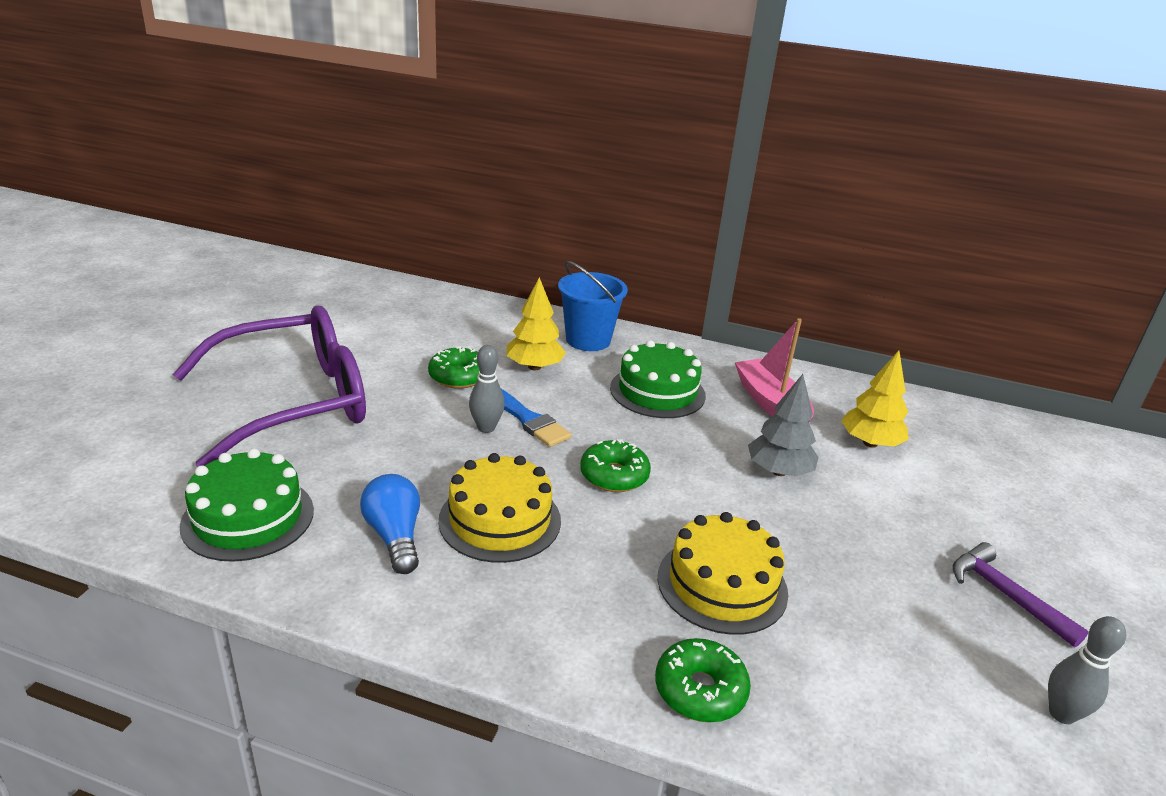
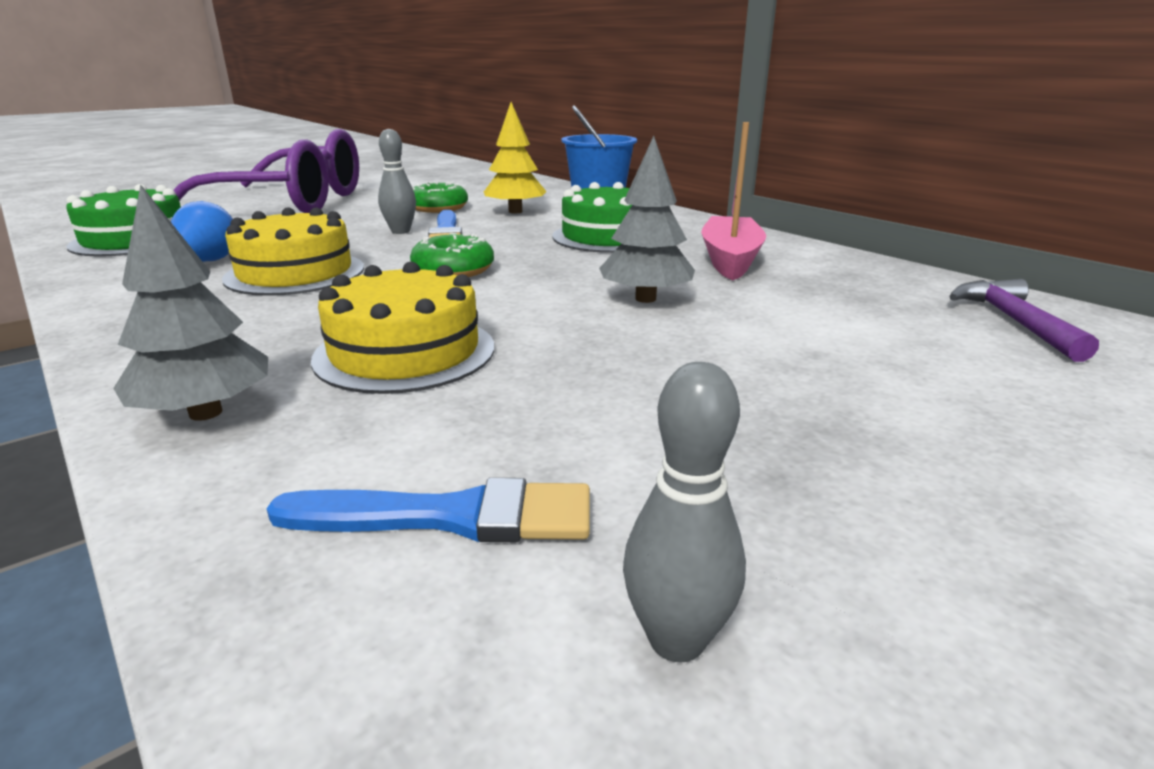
camera: 35 degrees right, 5 degrees down
green donut [655,638,751,723] -> grey tree [113,184,268,421]
yellow tree [841,350,909,448] -> none
purple hammer [953,542,1089,648] -> purple hammer moved to [949,279,1099,362]
none -> blue brush [267,478,590,542]

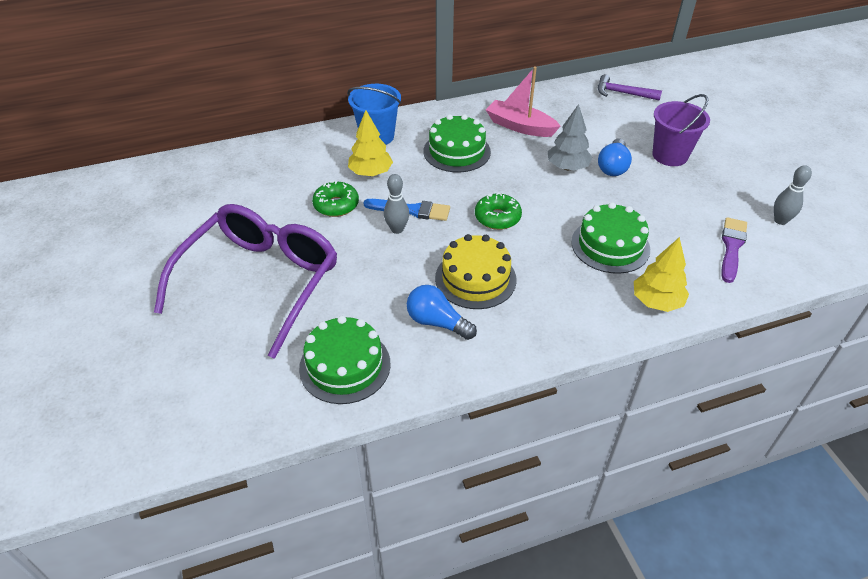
camera: 70 degrees left, 20 degrees up
grey tree [113,184,268,421] -> yellow tree [634,237,689,312]
blue brush [267,478,590,542] -> purple brush [721,217,747,283]
yellow cake [311,262,494,394] -> green cake [571,202,650,274]
none -> blue light bulb [598,138,632,176]
none -> purple bucket [653,94,710,166]

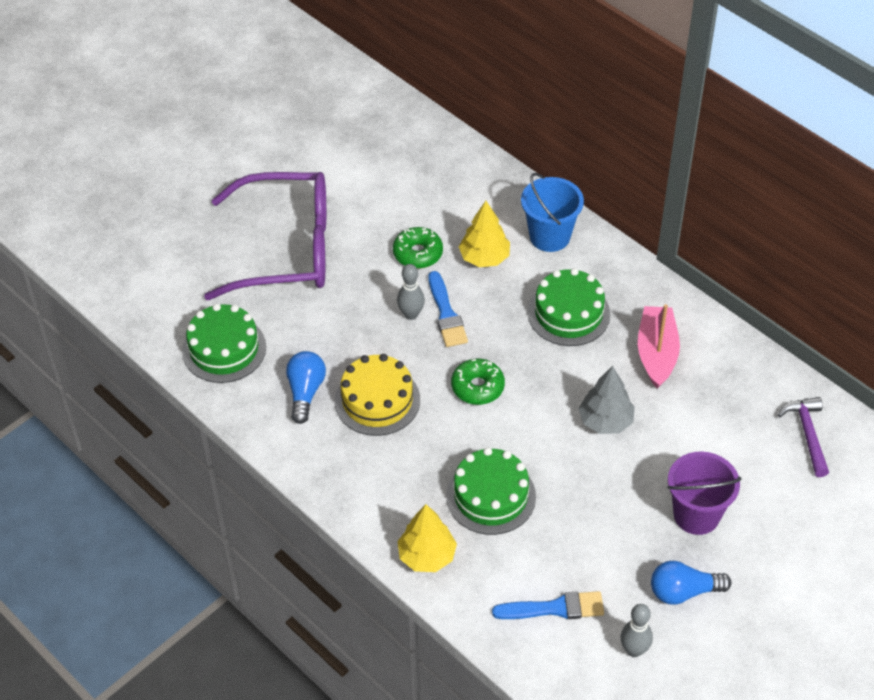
camera: 65 degrees right, 5 degrees up
blue light bulb [598,138,632,176] -> blue light bulb moved to [651,561,731,605]
purple brush [721,217,747,283] -> blue brush [492,591,604,619]

